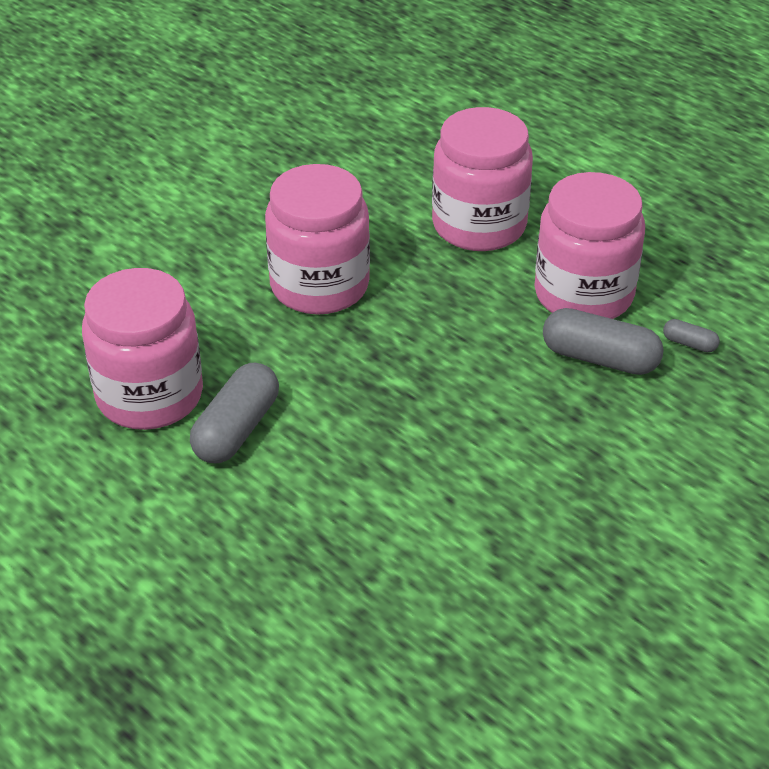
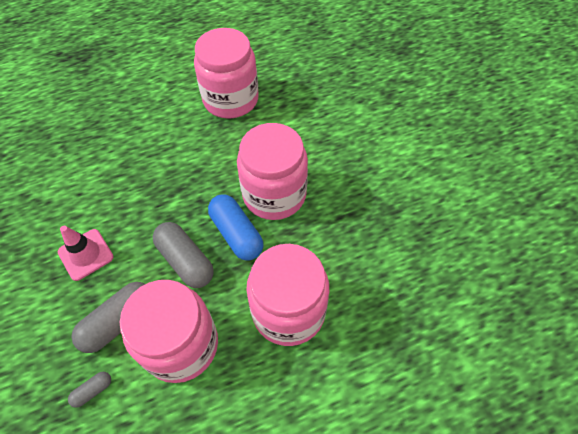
camera: 115 degrees right, 15 degrees up
grey capsule [190,363,279,463] -> grey capsule moved to [153,222,214,288]
none -> pink traffic cone [58,226,114,281]
none -> blue capsule [208,194,263,261]

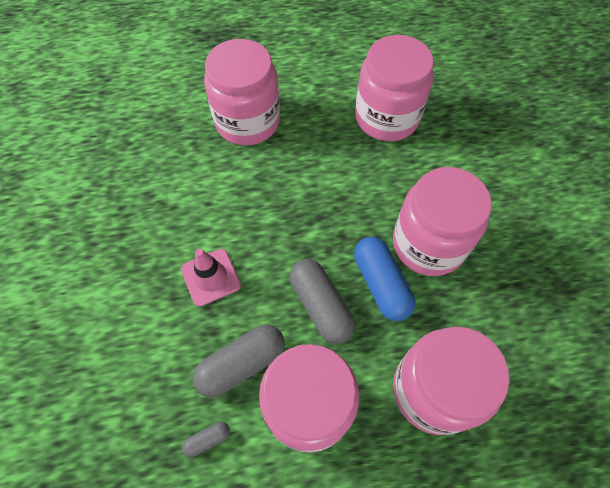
camera: 10 degrees right, 5 degrees up
none -> pink jar [204,39,280,146]

